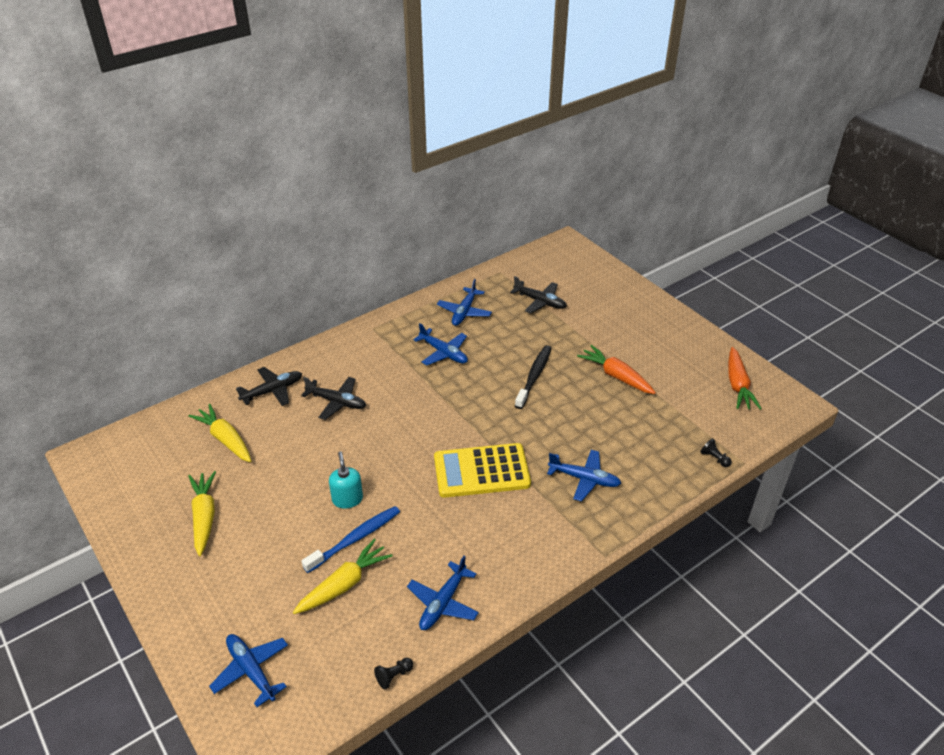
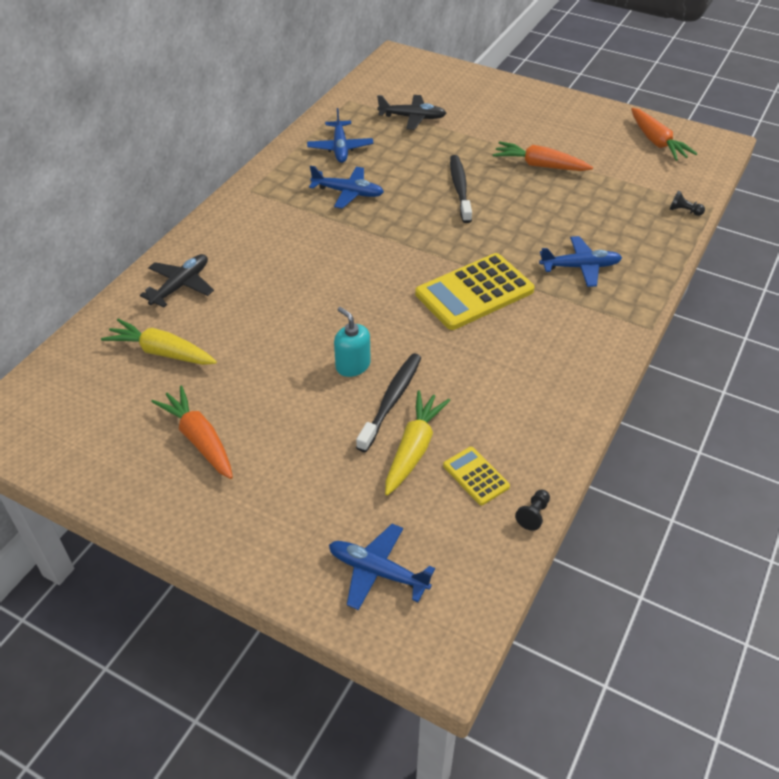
camera: 25 degrees left, 5 degrees up
yellow carrot [188,471,216,556] -> orange carrot [151,386,233,479]
black plane [301,377,366,420] -> none
blue toothbrush [301,506,400,573] -> black toothbrush [356,353,421,452]
blue plane [407,555,479,630] -> none
none -> yellow calculator [443,447,510,505]

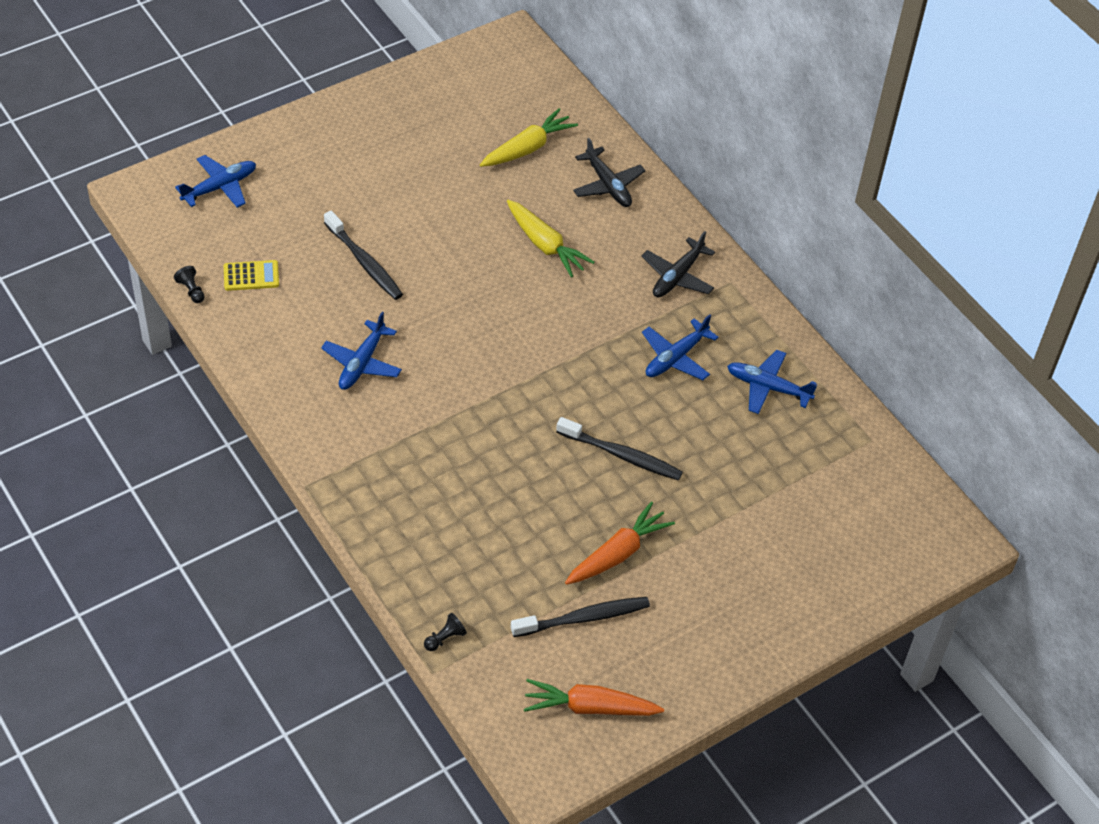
camera: 115 degrees right, 5 degrees up
orange carrot [151,386,233,479] -> none
turquoise soap dispenser [334,307,371,377] -> none
black plane [377,95,447,130] -> black plane moved to [642,231,715,298]
yellow carrot [385,390,450,496] -> yellow carrot moved to [507,200,595,278]
yellow calculator [415,253,535,330] -> none
blue plane [539,236,622,287] -> blue plane moved to [321,312,402,390]
none -> black toothbrush [511,597,650,637]

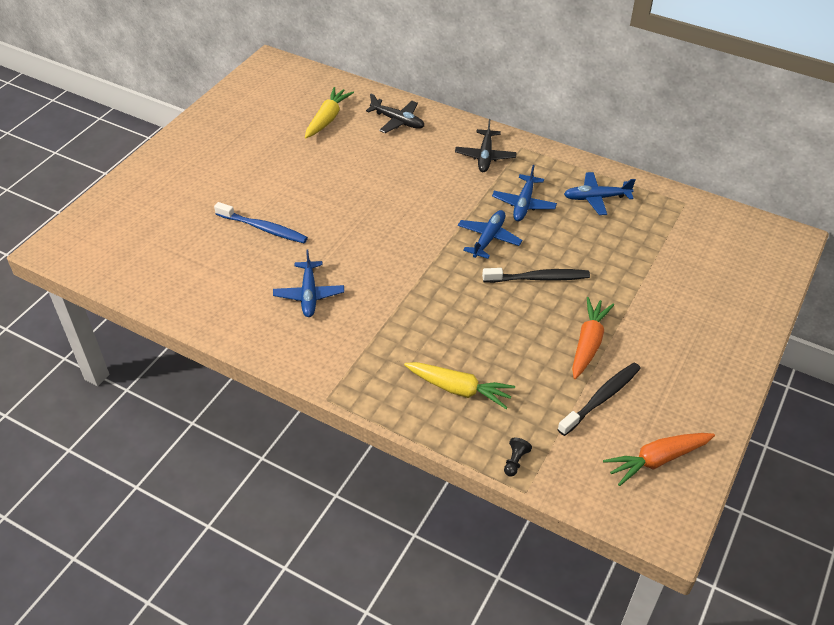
camera: 25 degrees left, 5 degrees down
black pawn [174,266,205,303] -> none
blue plane [175,155,256,208] -> blue plane moved to [458,210,522,259]
yellow calculator [224,260,279,291] -> none
black toothbrush [324,211,403,300] -> blue toothbrush [214,202,308,243]
yellow carrot [507,200,595,278] -> yellow carrot moved to [404,362,515,409]

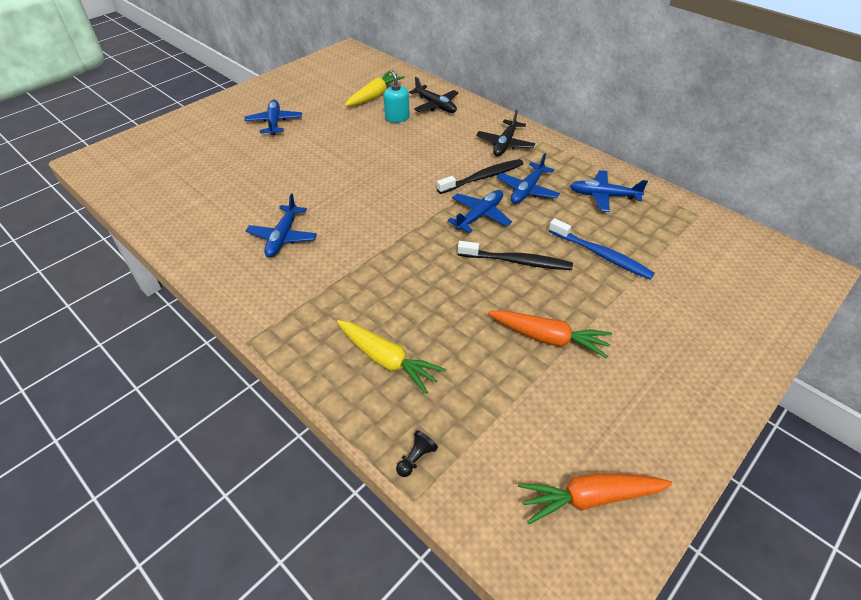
camera: 15 degrees right, 0 degrees up
blue toothbrush [214,202,308,243] -> blue toothbrush moved to [549,218,655,280]
black toothbrush [557,363,641,436] -> black toothbrush moved to [437,159,523,194]
orange carrot [572,297,614,379] -> orange carrot turned 75 degrees clockwise [488,310,612,358]
none -> blue plane [244,100,302,135]
none -> turquoise soap dispenser [384,70,410,123]

